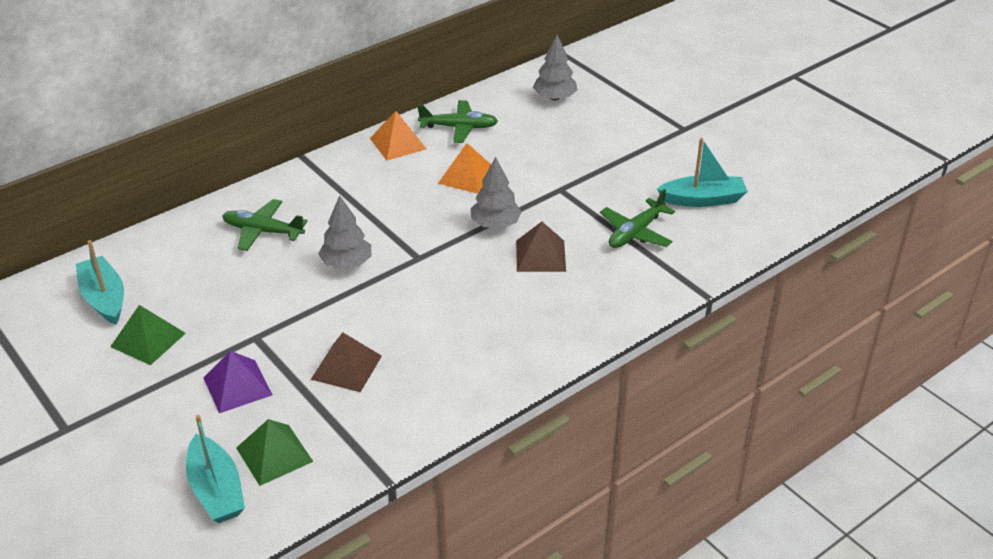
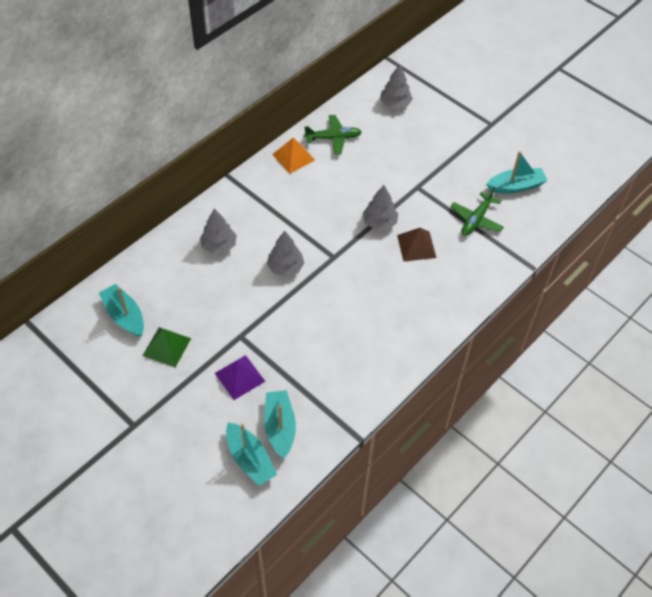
camera: 10 degrees left, 15 degrees up
green plane [222,199,308,251] -> grey tree [200,208,237,254]
green pyramid [236,419,313,486] -> turquoise boat [264,390,296,458]
brown pyramid [311,332,382,392] -> none
orange pyramid [438,143,491,194] -> none

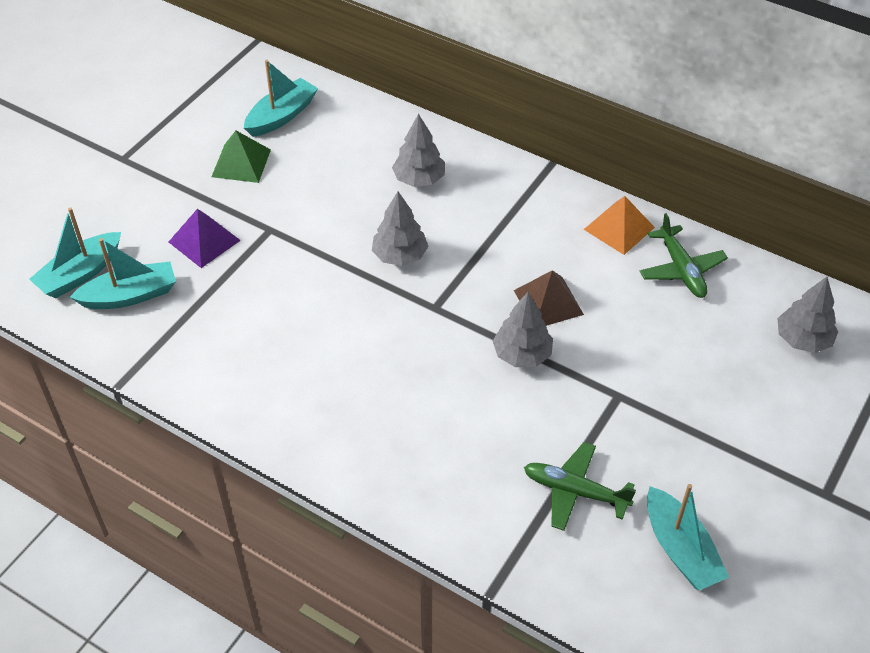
camera: 80 degrees right, 5 degrees down
brown pyramid [397,228,436,262] -> brown pyramid moved to [514,270,584,326]

